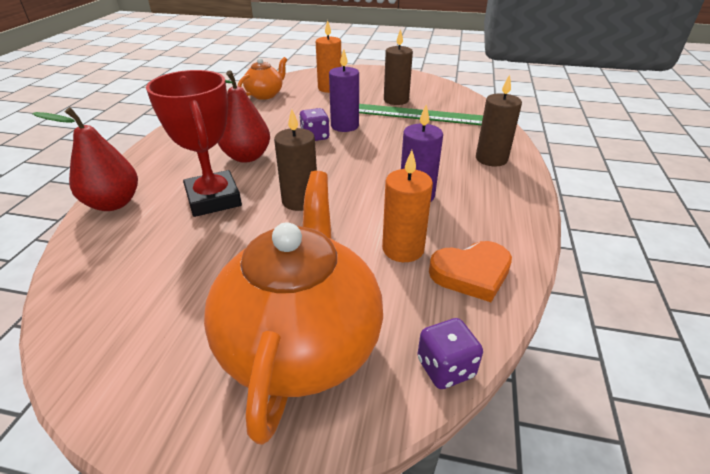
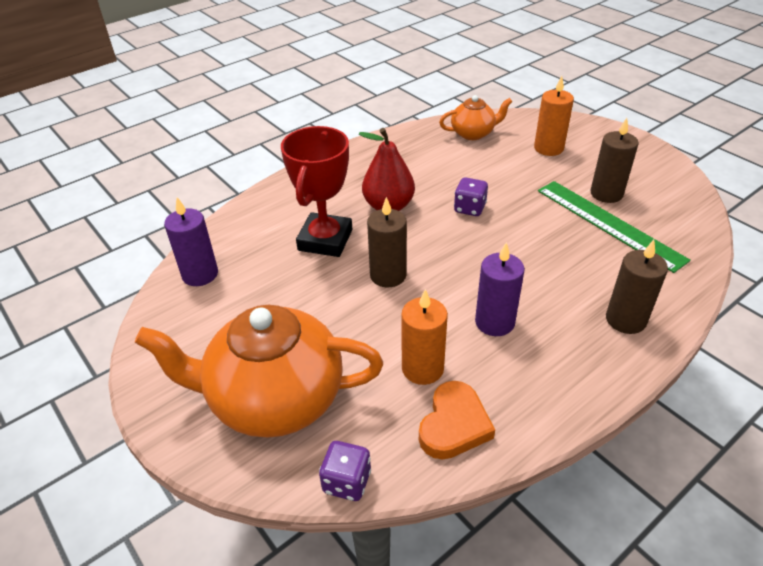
camera: 40 degrees right, 5 degrees up
red pear [32,107,138,211] -> none
orange teapot [204,171,383,445] -> orange teapot turned 135 degrees counterclockwise [135,305,383,438]
purple candle [329,49,359,132] -> purple candle moved to [164,197,218,286]
orange heart [429,241,512,302] -> orange heart turned 90 degrees counterclockwise [419,381,495,460]

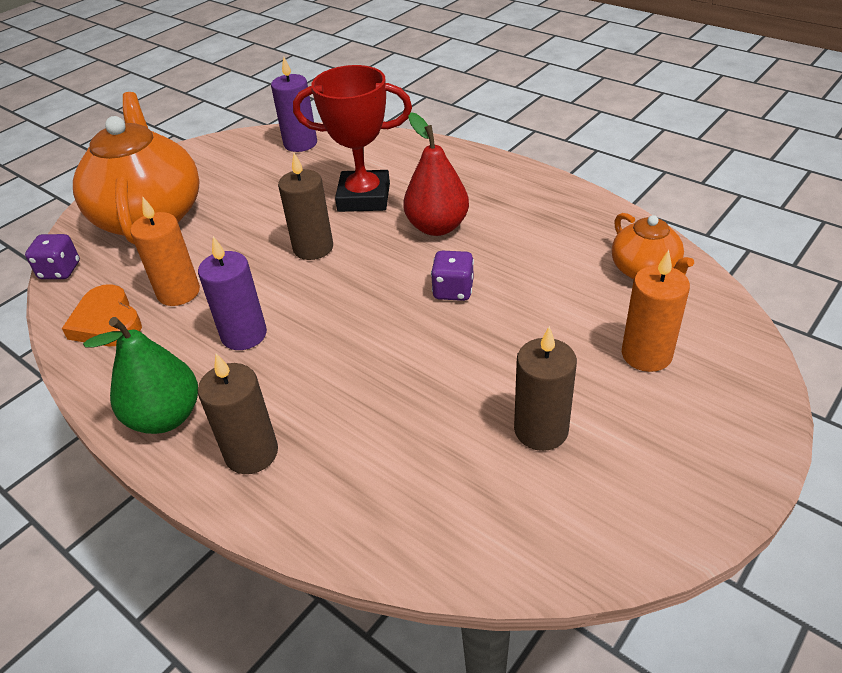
camera: 80 degrees right, 0 degrees up
orange heart [419,381,495,460] -> orange heart turned 45 degrees clockwise [62,284,142,346]
green ruler [538,181,691,273] -> none
none -> green pear [83,317,198,434]

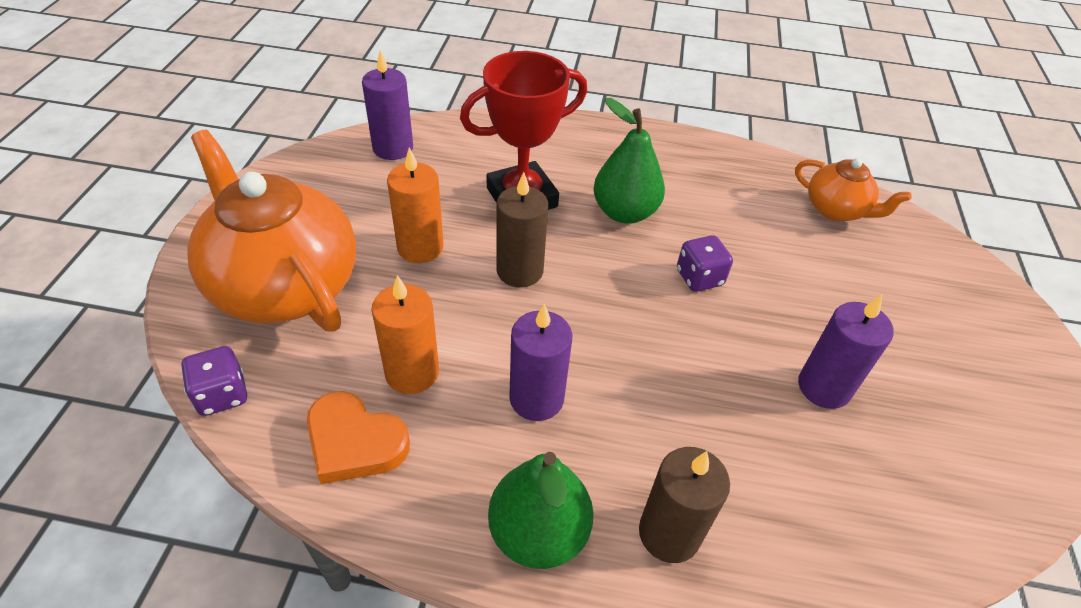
camera: 35 degrees left, 5 degrees up
red pear [403,112,469,236] -> green pear [593,98,665,224]
brown candle [514,326,577,451] -> none
orange candle [622,250,690,372] -> orange candle moved to [387,147,444,263]
none -> purple candle [798,295,894,409]

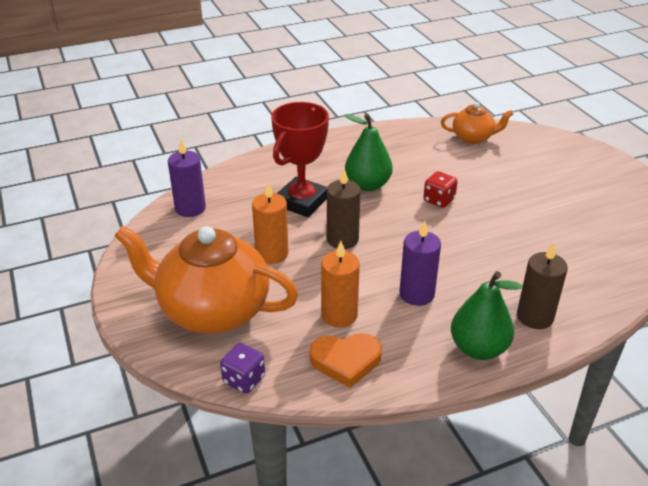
camera: 30 degrees left, 10 degrees down
purple dice [677,235,733,292] -> red dice [423,171,458,208]
purple candle [798,295,894,409] -> none

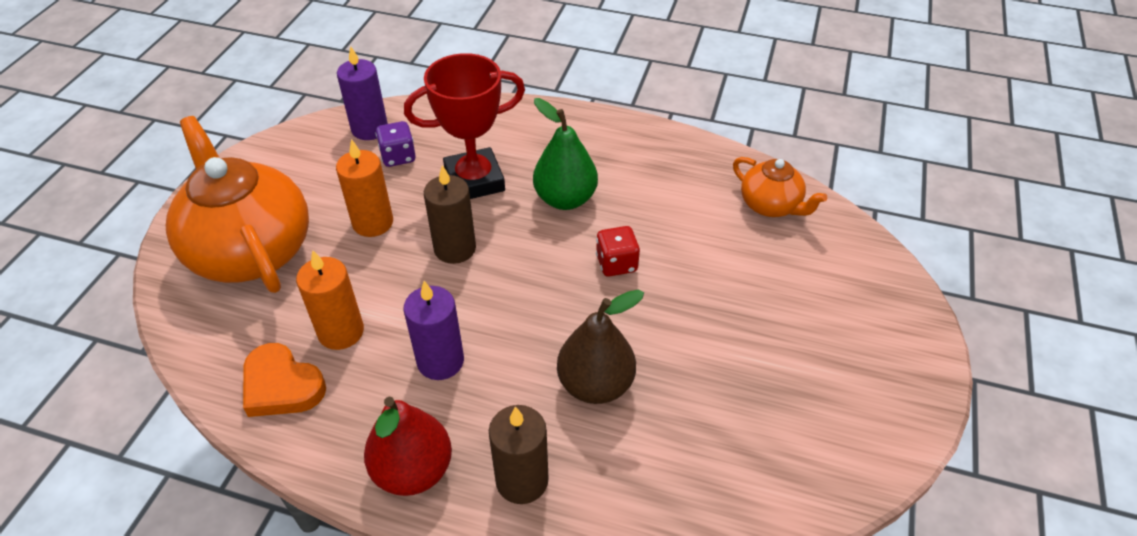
camera: 40 degrees right, 10 degrees up
purple dice [220,343,265,394] -> purple dice moved to [376,121,416,167]
green pear [451,271,522,360] -> red pear [364,396,452,496]
none -> brown pear [557,290,644,404]

